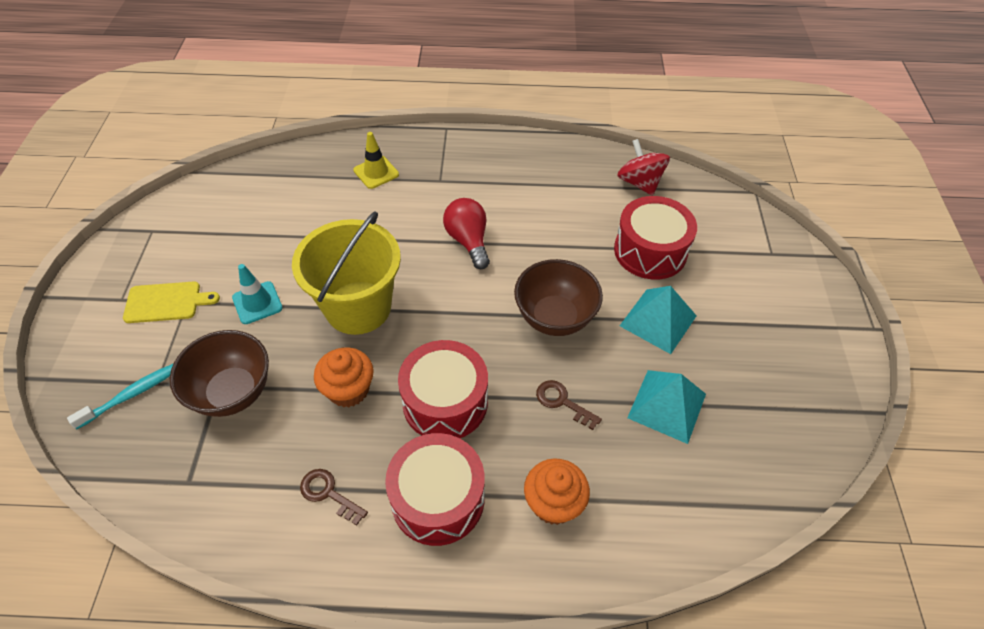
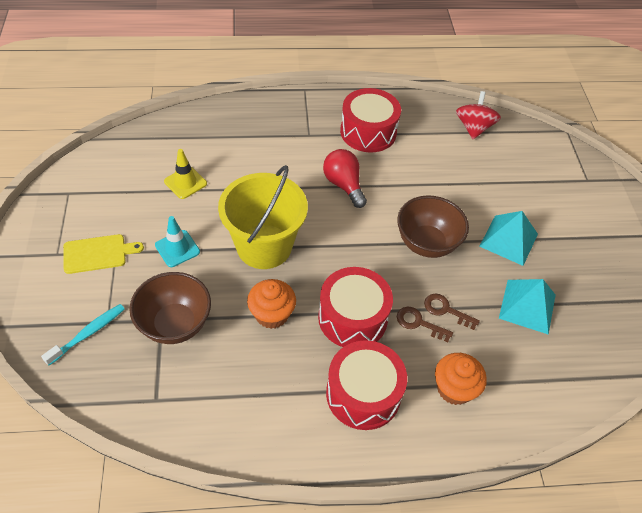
camera: 10 degrees left, 0 degrees up
brown key [300,469,368,526] -> brown key moved to [397,307,453,342]
yellow traffic cone [353,132,399,189] -> yellow traffic cone moved to [164,149,207,199]
red drum [614,196,697,280] -> red drum moved to [340,88,401,153]
red spinning top [617,139,670,196] -> red spinning top turned 45 degrees clockwise [456,91,501,139]

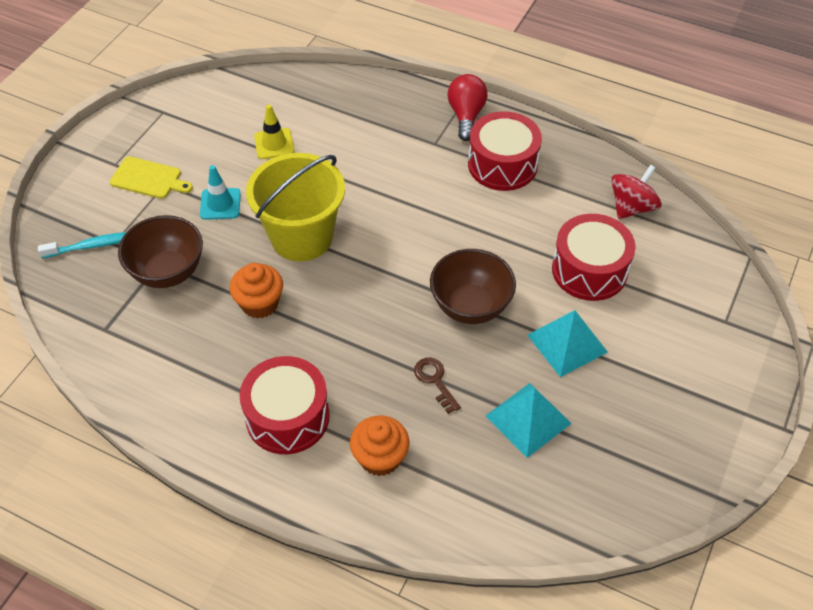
camera: 35 degrees right, 0 degrees up
red drum [318,267,393,347] -> red drum moved to [552,214,635,301]
red light bulb [323,149,367,208] -> red light bulb moved to [447,74,487,141]
brown key [397,307,453,342] -> none

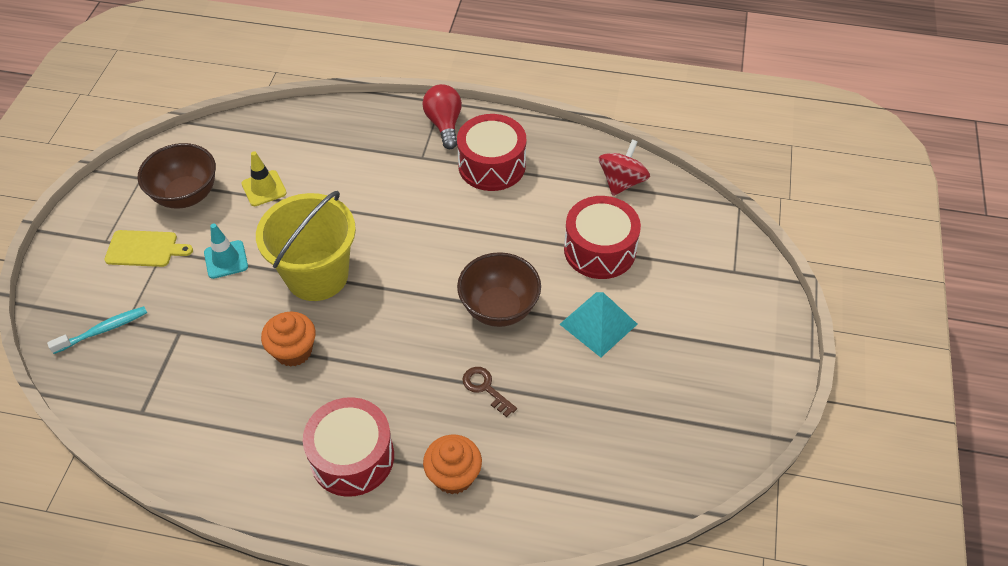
camera: 15 degrees left, 0 degrees up
brown bowl [118,215,203,288] -> brown bowl moved to [137,143,216,208]
turquoise pyramid [486,383,572,458] -> none

